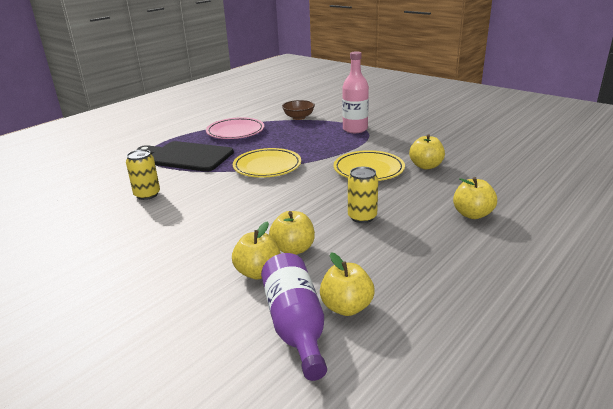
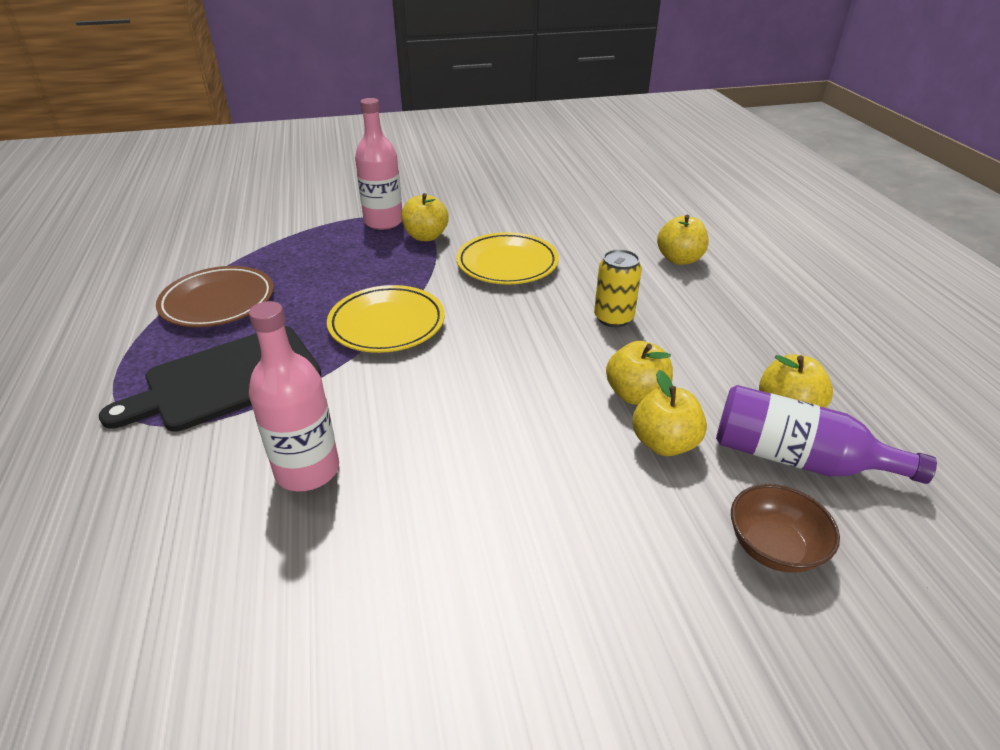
camera: 55 degrees left, 10 degrees up
yellow can [126,149,160,200] -> pink bottle [249,301,339,491]
pink plate [206,117,264,139] -> brown plate [156,266,274,327]
brown bowl [282,100,315,120] -> brown bowl moved to [731,484,840,573]
yellow apple [409,134,445,169] -> yellow apple moved to [401,193,449,241]

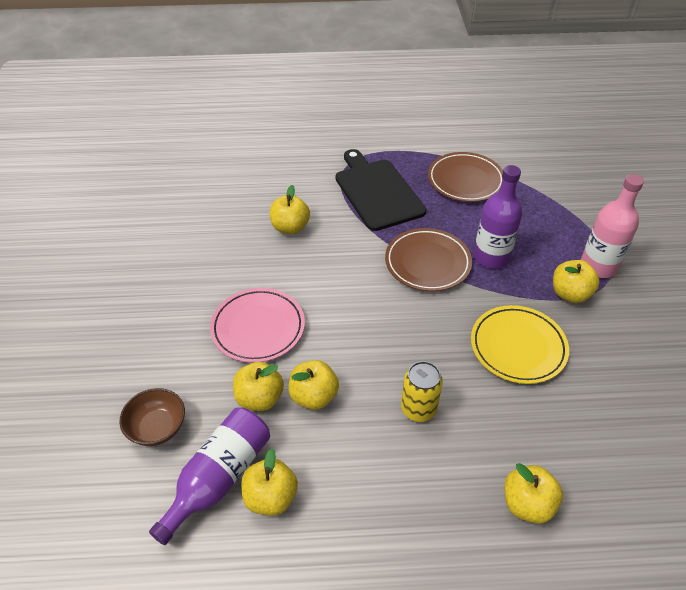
camera: 100 degrees right, 10 degrees up
pink bottle [249,301,339,491] -> yellow apple [270,185,310,234]
yellow plate [327,285,445,353] -> brown plate [385,228,472,292]
none -> pink plate [210,288,305,363]
none -> purple bottle [474,165,522,269]

